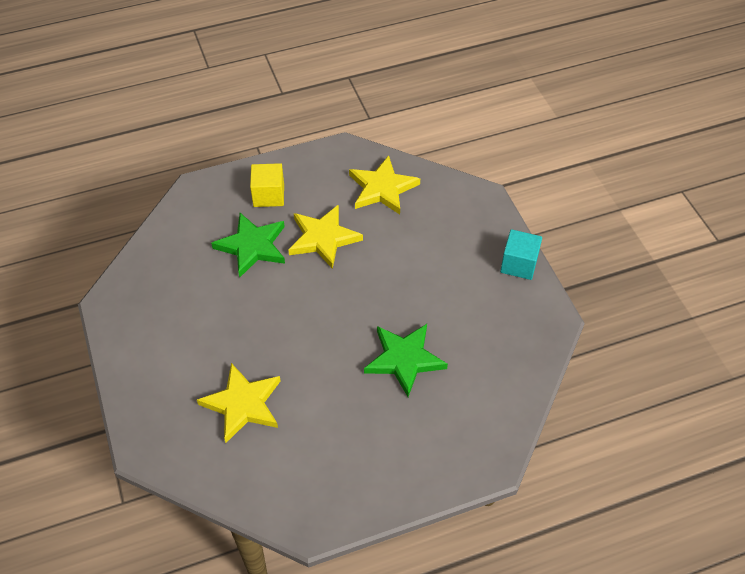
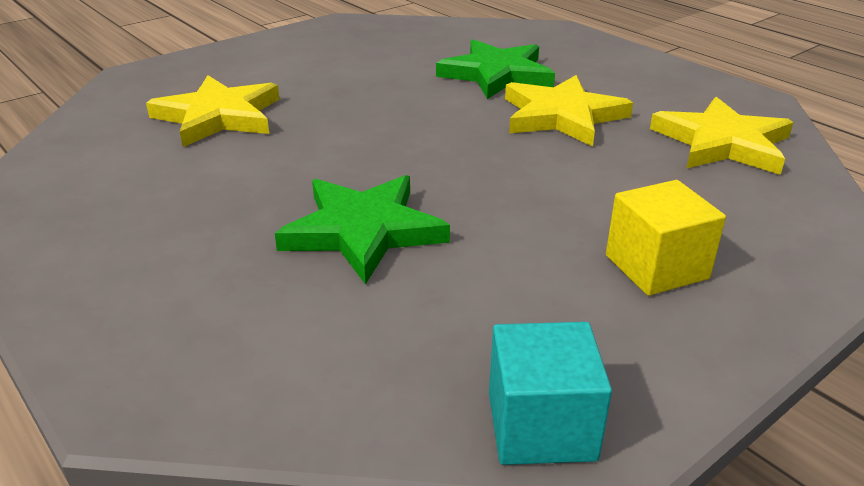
camera: 70 degrees right, 20 degrees down
yellow cube [250,163,284,207] -> yellow cube moved to [606,180,726,296]
turquoise cube [500,229,542,280] -> turquoise cube moved to [489,322,612,465]

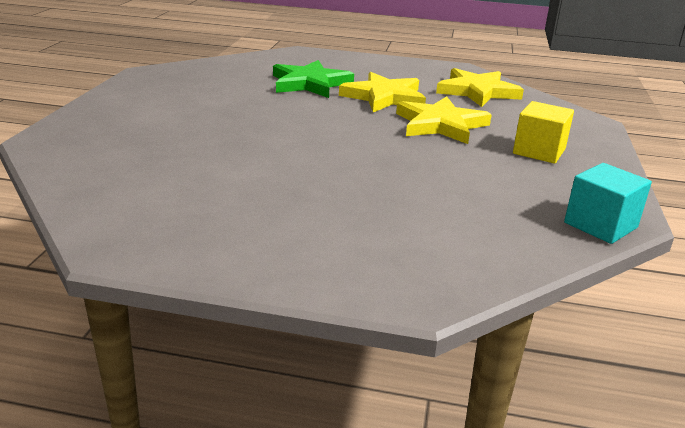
camera: 40 degrees left, 5 degrees down
yellow star [146,75,279,147] -> yellow star moved to [396,96,492,144]
green star [275,175,450,285] -> none

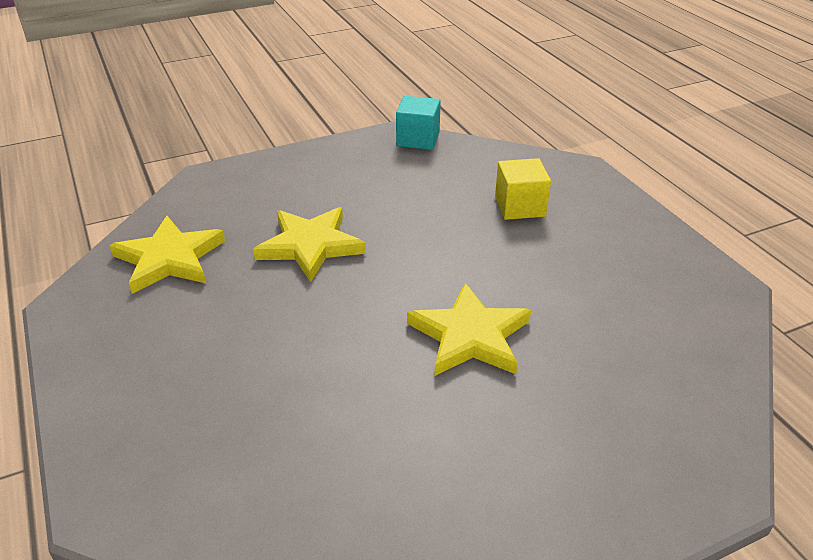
camera: 125 degrees left, 10 degrees up
green star [273,60,354,98] -> none
yellow star [339,72,426,112] -> yellow star moved to [407,283,531,376]
yellow cube [513,101,574,164] -> yellow cube moved to [495,158,551,220]

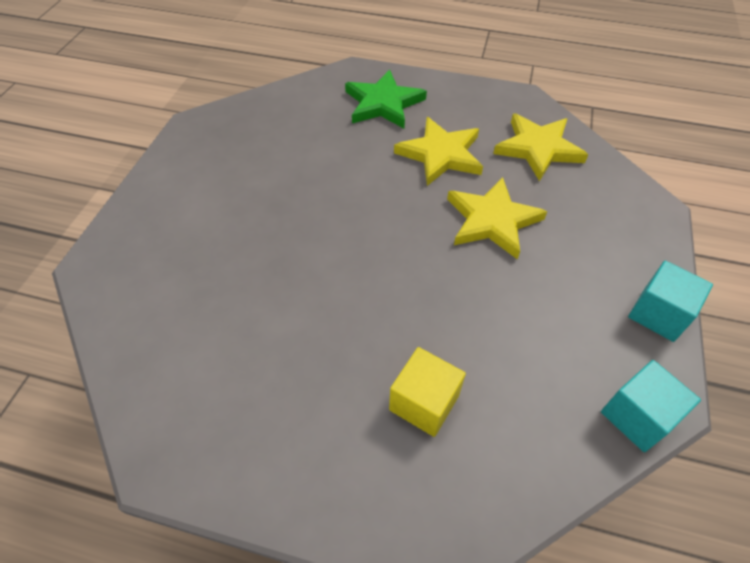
camera: 130 degrees right, 15 degrees up
yellow star [407,283,531,376] -> yellow star moved to [394,117,483,186]
none -> green star [345,70,427,128]
none -> turquoise cube [628,261,713,342]

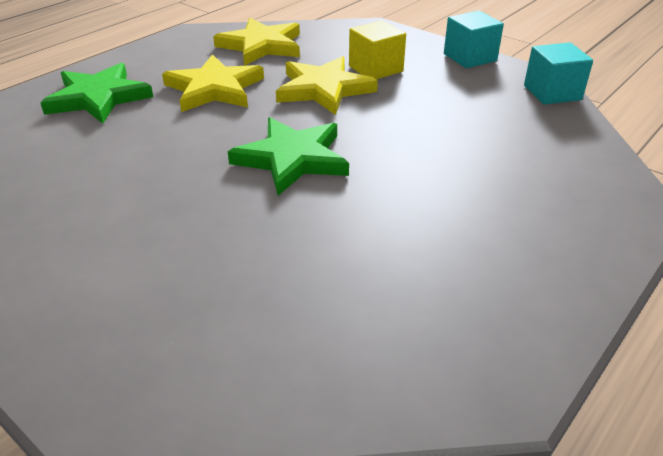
camera: 65 degrees left, 15 degrees down
yellow cube [389,347,466,437] -> yellow cube moved to [349,20,406,79]
none -> green star [228,117,349,196]

